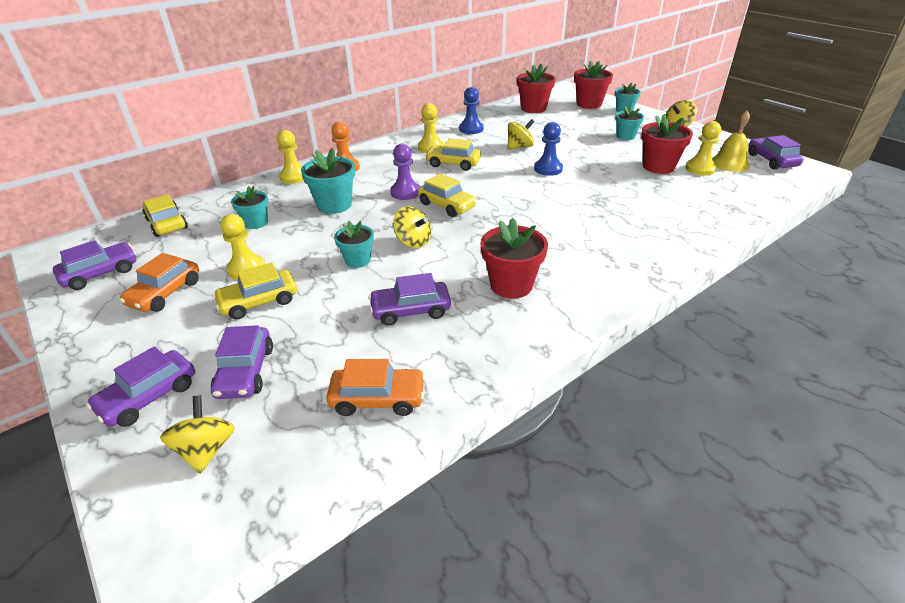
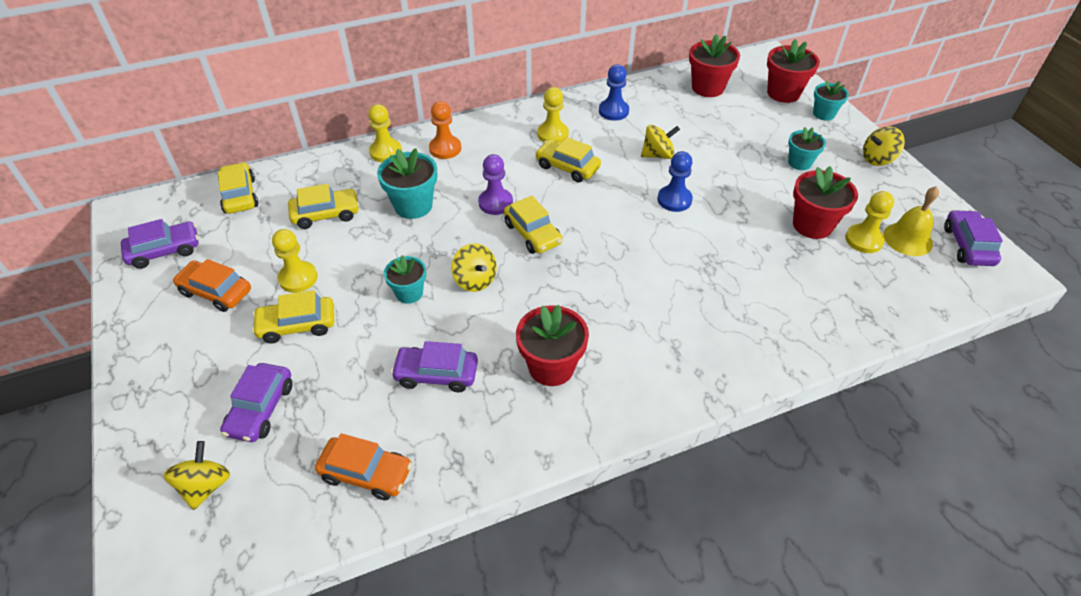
camera: 15 degrees right, 10 degrees up
purple car [86,346,195,427] -> none
orange car [119,253,199,312] -> orange car turned 75 degrees clockwise [173,259,251,312]
turquoise flower pot [231,186,268,229] -> yellow car [288,184,359,229]

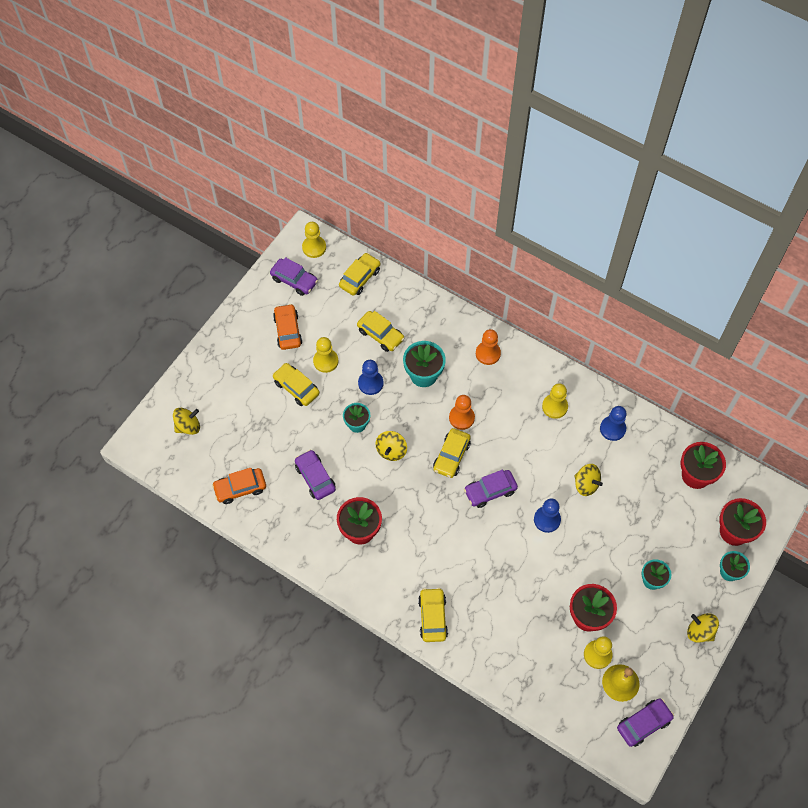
camera: 55 degrees right, 15 degrees up
purple car [220,363,293,442] -> purple car moved to [464,470,518,508]
orange car [315,433,412,500] -> orange car turned 90 degrees clockwise [212,468,266,504]
yellow pawn [368,104,402,162] -> yellow pawn moved to [302,222,326,258]
purple pawn [478,154,513,215] -> orange pawn [449,395,475,430]
yellow car [535,137,601,183] -> yellow car moved to [418,588,448,642]
none -> blue pawn [358,360,384,395]

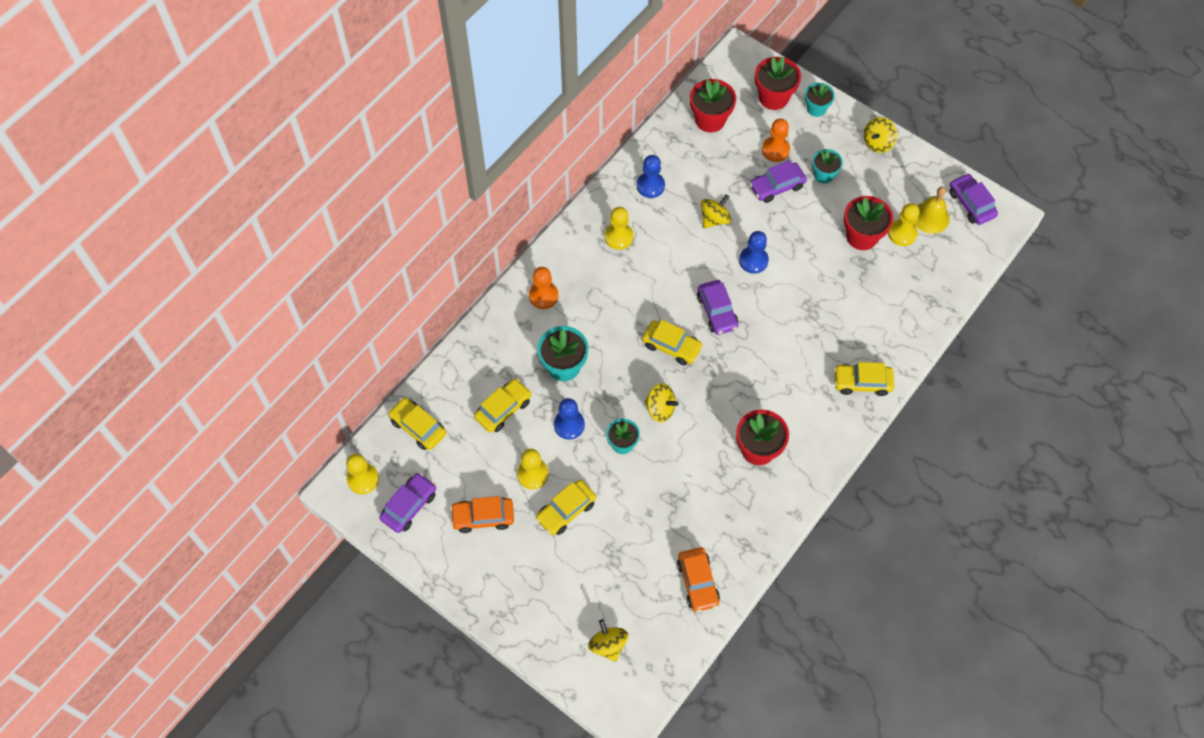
camera: 85 degrees left, 0 degrees up
purple car [295,450,336,500] -> purple car moved to [749,160,807,203]
orange pawn [449,395,475,430] -> orange pawn moved to [762,119,790,162]

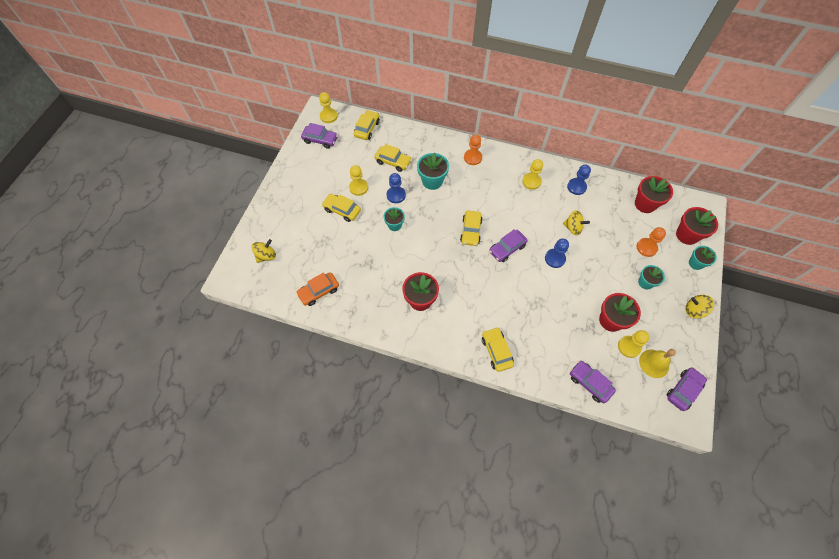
camera: 70 degrees right, 0 degrees up
orange car [450,496,514,533] -> none
yellow spinning top [645,383,679,422] -> none
purple car [749,160,807,203] -> purple car moved to [570,360,616,403]

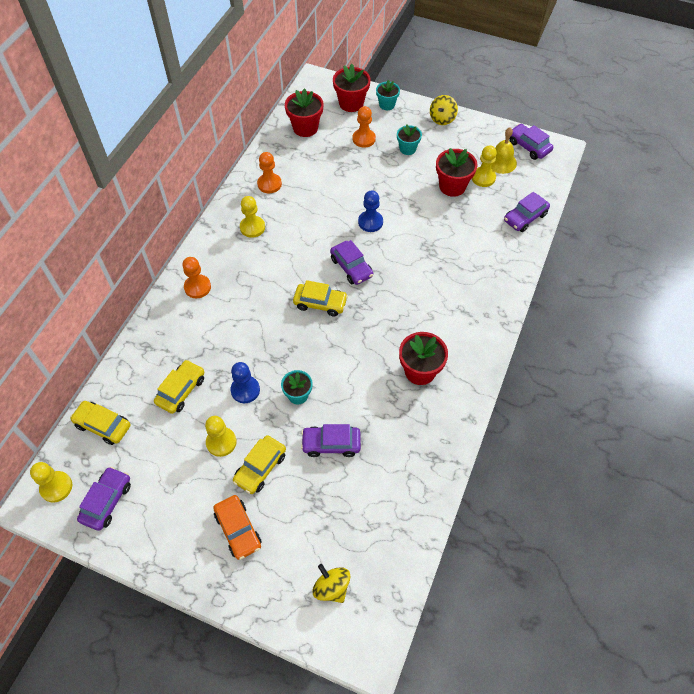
camera: 85 degrees left, 5 degrees down
orange car [296,272,339,306] -> orange car moved to [213,495,262,560]
turquoise flower pot [417,153,449,190] -> none
yellow car [482,327,514,372] -> none
yellow spinning top [563,210,590,236] -> none
blue pawn [567,165,591,195] -> orange pawn [257,152,282,193]
none -> purple car [301,424,361,457]

